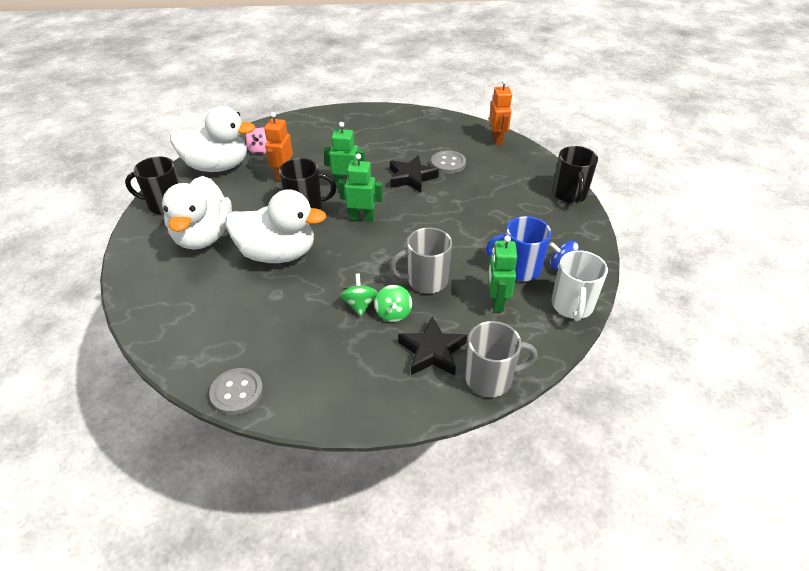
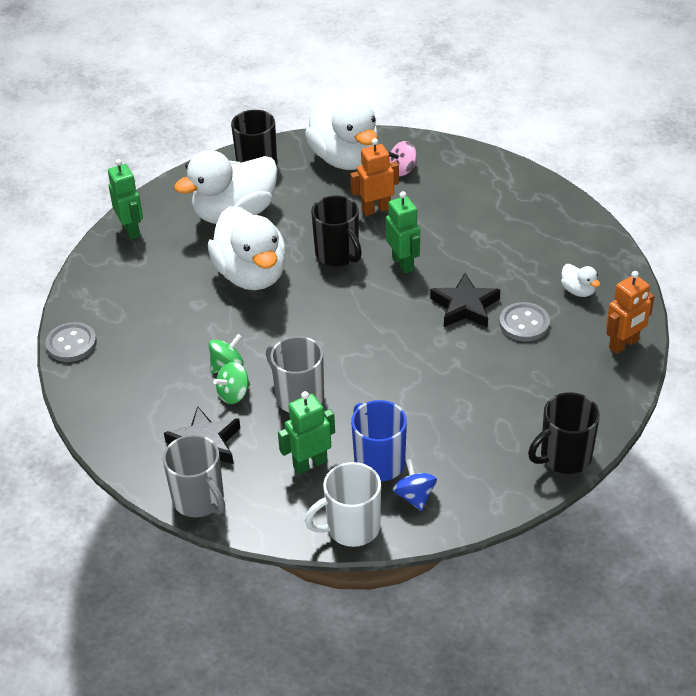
camera: 60 degrees right, 0 degrees up
green robot [338,154,383,222] -> green robot moved to [108,159,143,240]
none -> white duck [561,264,600,297]

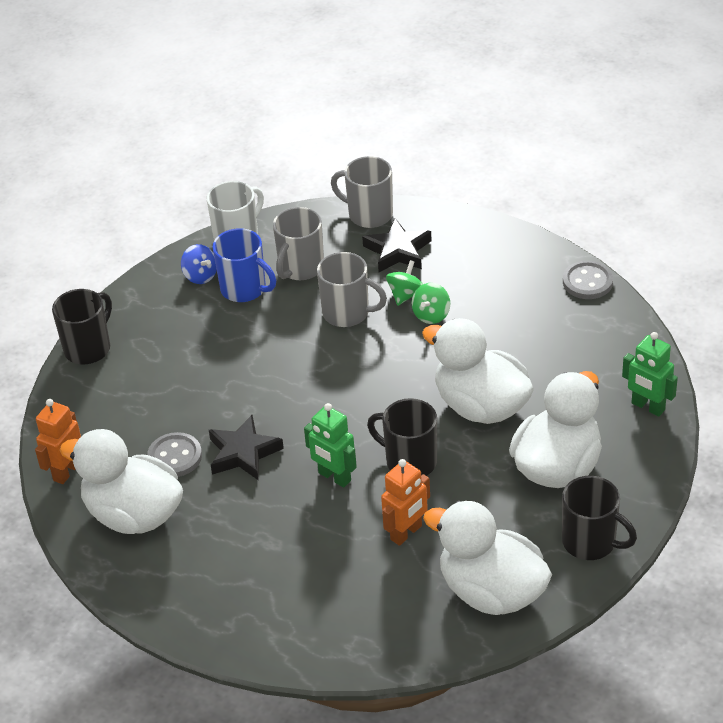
camera: 155 degrees right, 0 degrees up
green robot [278,391,335,474] -> grey mug [273,207,324,280]
pink spinning top [388,141,417,176] -> none
white duck [561,264,600,297] -> white duck [60,429,183,534], size x2.44

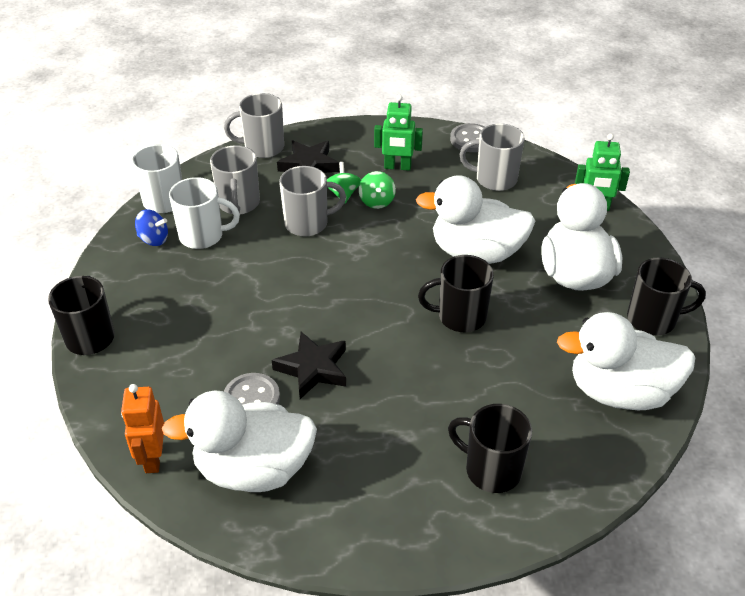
camera: 35 degrees left, 0 degrees up
blue mug [212,228,276,302] -> white mug [169,177,240,249]
green robot [304,403,357,488] -> green robot moved to [374,95,423,171]
orange robot [381,459,430,546] -> none
none -> black mug [448,404,532,493]
none -> grey mug [460,124,525,191]

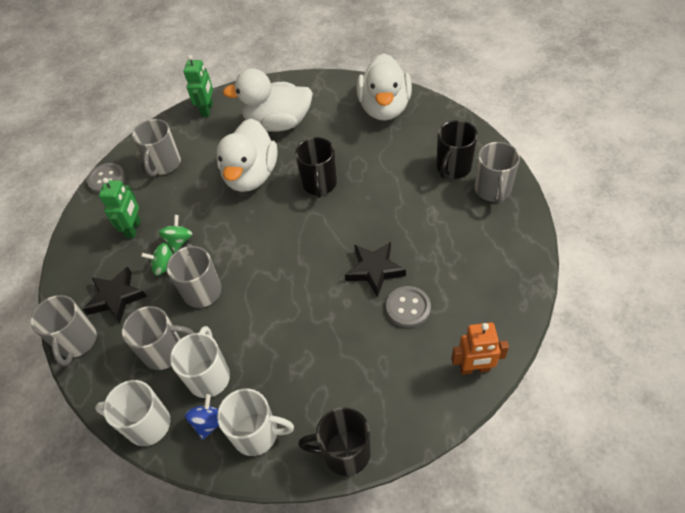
camera: 85 degrees left, 10 degrees up
white duck [162,391,317,492] -> none
green spinning top [359,171,396,209] -> green spinning top turned 75 degrees counterclockwise [159,215,192,253]
black mug [627,257,706,335] -> none
none -> white mug [217,388,294,456]
none -> grey mug [475,142,520,205]

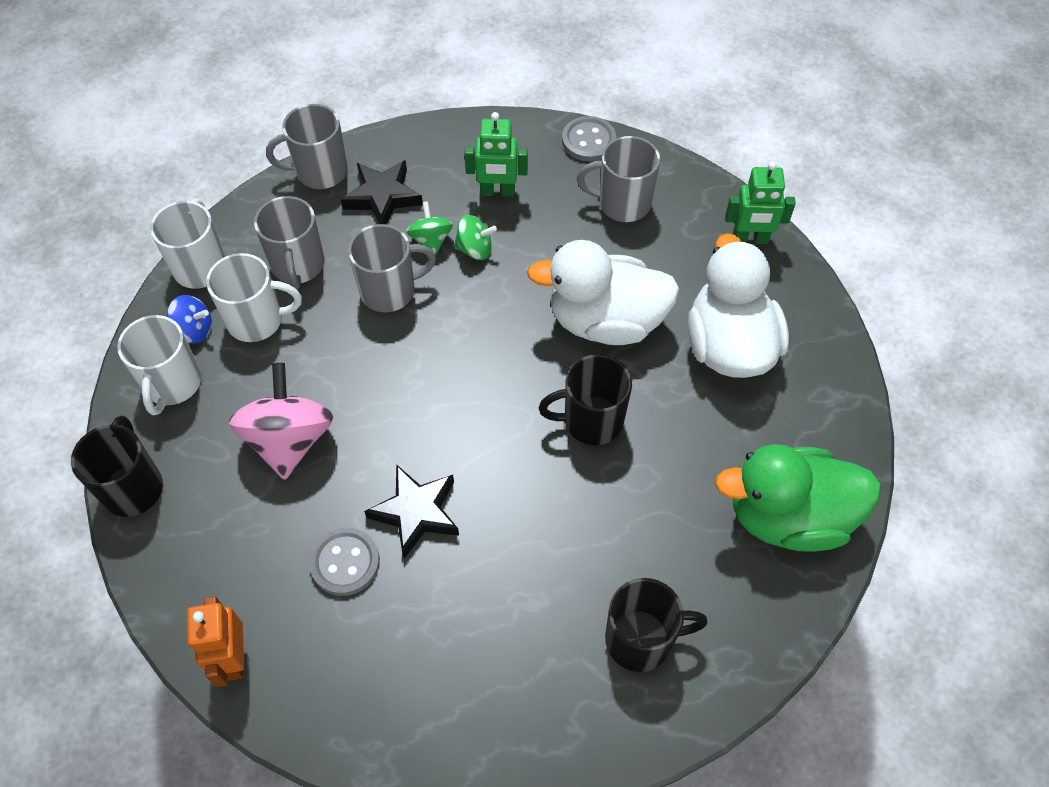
camera: 80 degrees right, 5 degrees up
white duck [357,53,412,121] -> green duck [715,444,881,552]
black mug [436,120,478,179] -> black mug turned 150 degrees clockwise [605,578,707,672]
grey mug [475,142,520,205] -> none
none -> pink spinning top [228,363,333,480]

